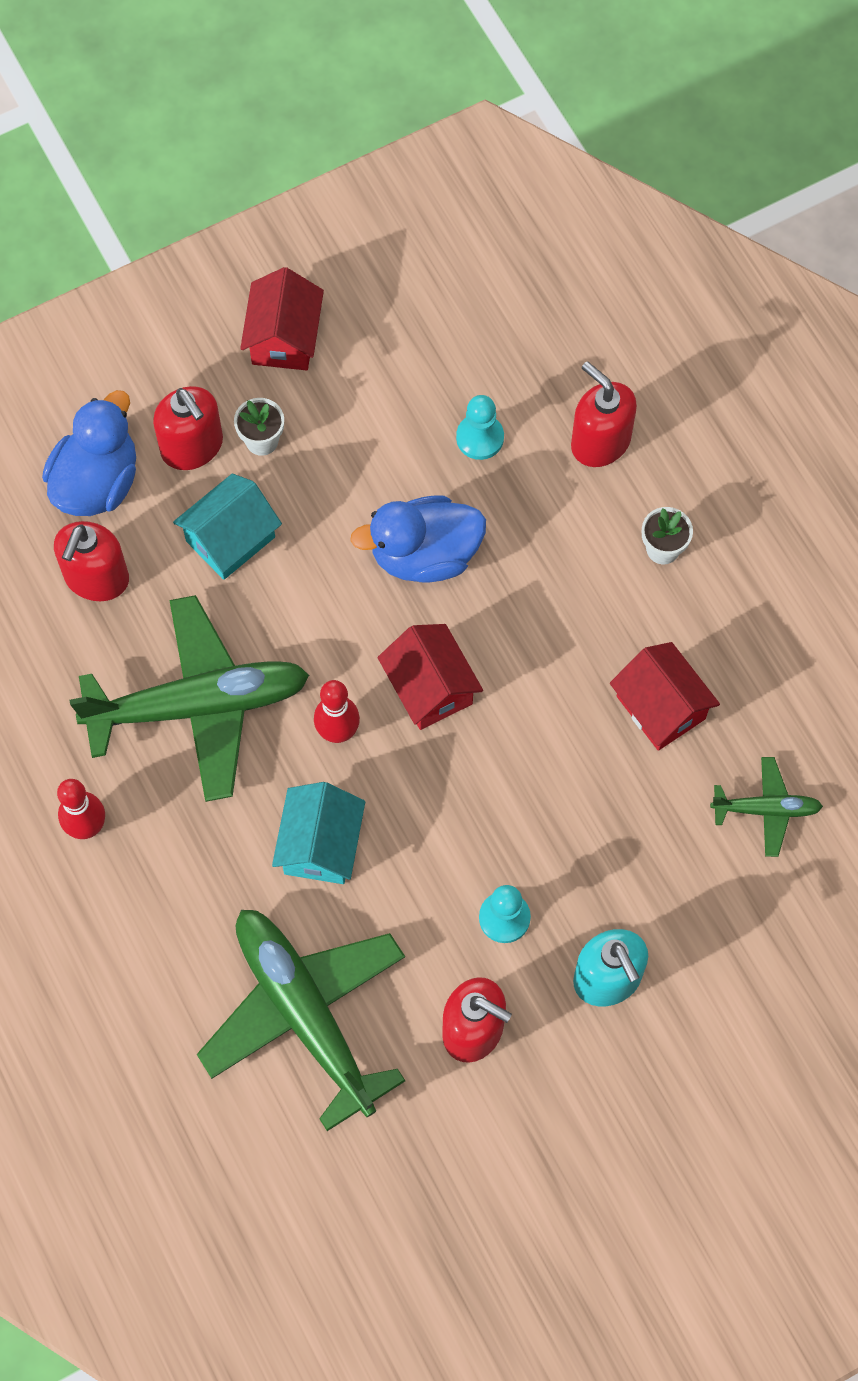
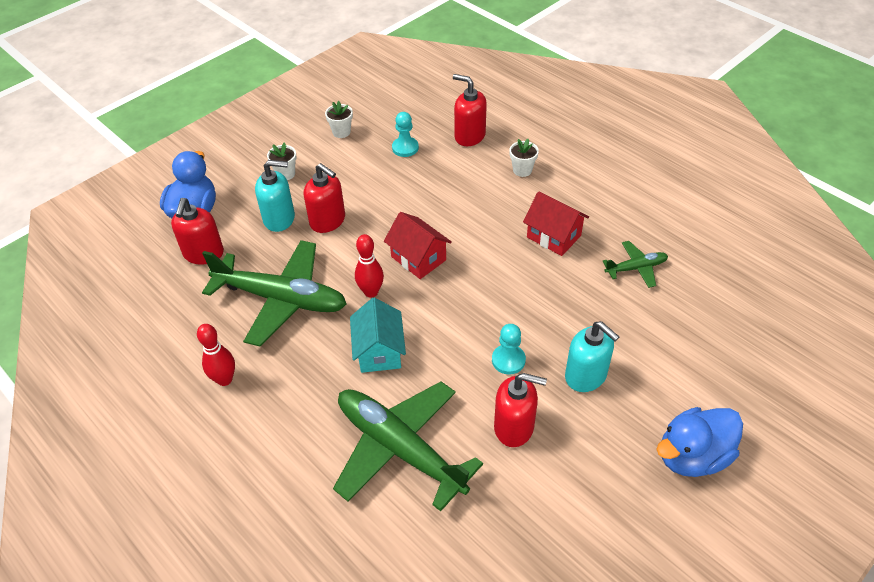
camera: 15 degrees left, 20 degrees down
green plane [70,595,309,802] -> green plane turned 45 degrees clockwise [202,240,346,346]
red soap dispenser [153,386,223,470] -> red soap dispenser moved to [304,163,345,233]
turquoise house [173,474,282,580] -> turquoise soap dispenser [255,160,295,232]
red house [240,267,324,370] -> none
blue duck [350,495,486,583] -> blue duck moved to [656,407,743,477]
none -> white flower pot [325,101,353,138]

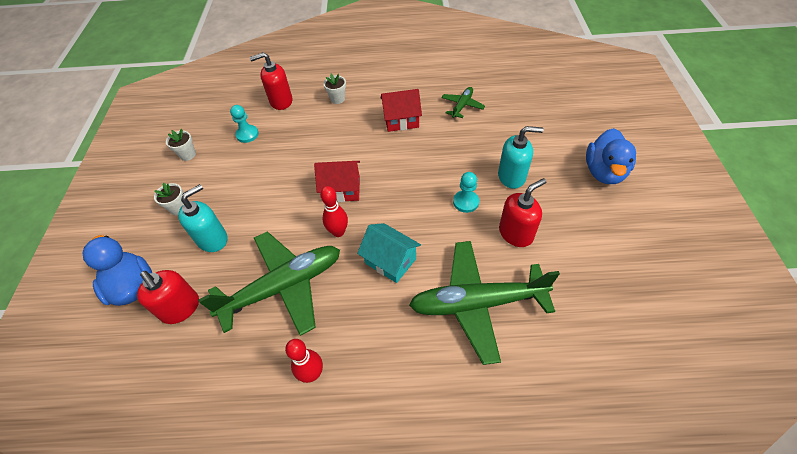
camera: 45 degrees left, 5 degrees up
red soap dispenser [304,163,345,233] -> none

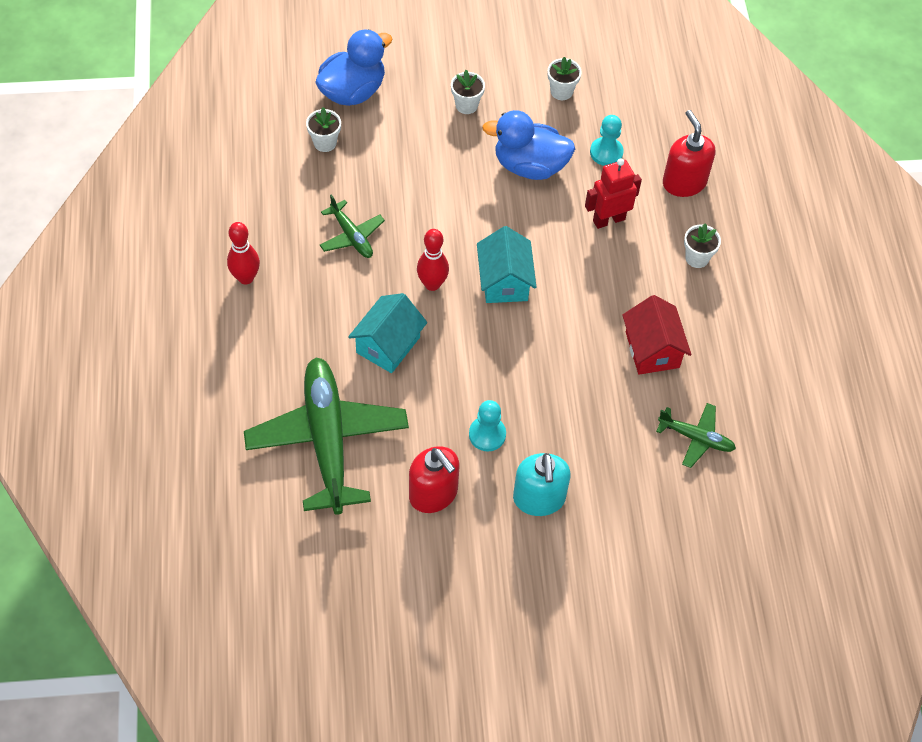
camera: 80 degrees right, 5 degrees up
red soap dispenser [137,270,199,324] -> white flower pot [306,107,341,152]
turquoise soap dispenser [178,184,228,252] -> none
green plane [198,231,340,336] -> green plane [320,194,385,258], size x0.47
red house [314,161,360,202] -> turquoise house [477,226,536,303]
blue duck [586,128,636,184] -> blue duck moved to [482,110,575,180]
none -> red robot [585,158,642,229]

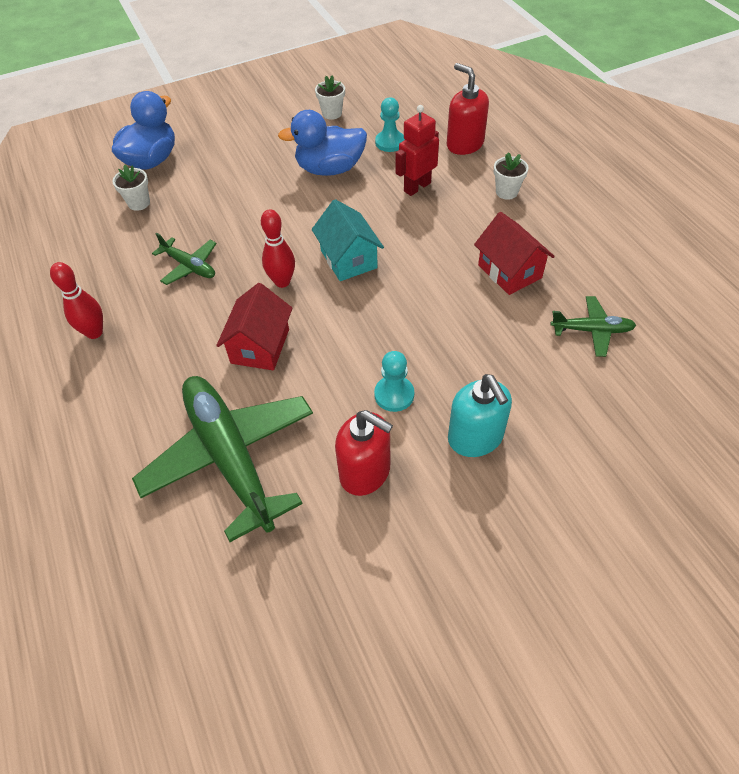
camera: 15 degrees left, 5 degrees down
turquoise house [348,293,427,373] -> red house [216,283,293,370]
white flower pot [451,70,485,114] -> none

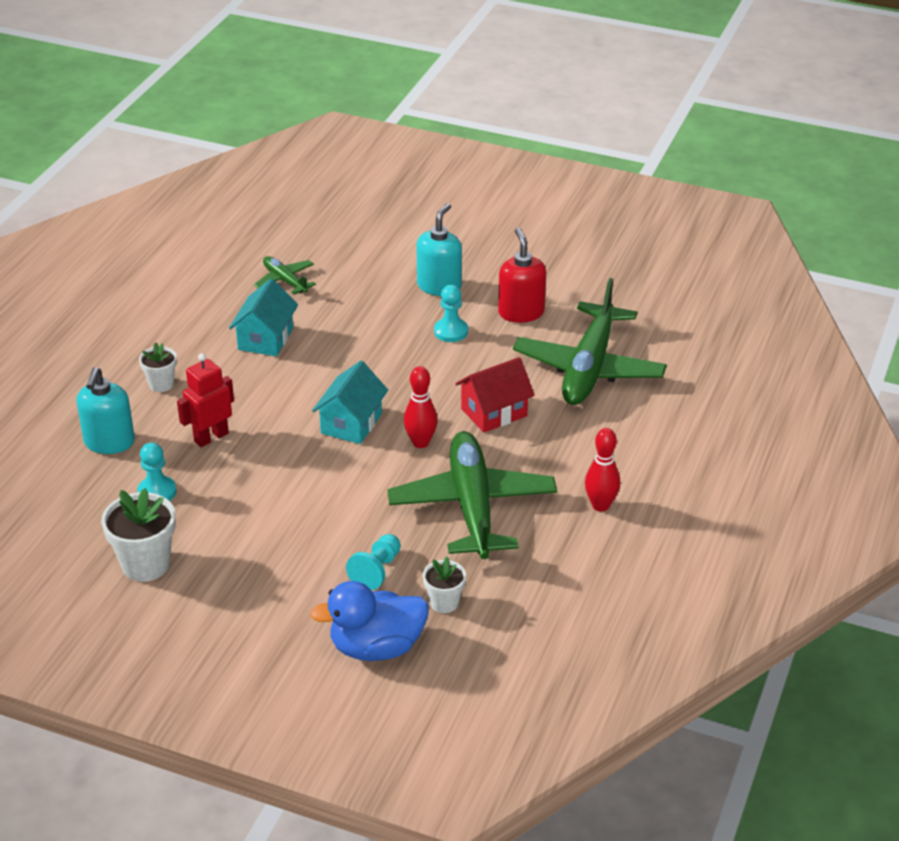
camera: 135 degrees left, 15 degrees down
green plane [152,233,217,285] -> green plane [387,431,557,559], size x2.12
blue duck [278,110,367,176] -> none
white flower pot [315,76,345,120] -> white flower pot [101,488,176,582], size x1.71
red robot [396,105,439,196] -> red robot turned 135 degrees clockwise [177,353,234,447]
red soap dispenser [447,63,489,155] -> turquoise soap dispenser [76,367,135,454]
red house [474,212,555,295] -> turquoise house [229,279,298,356]
none -> turquoise pawn [346,534,401,590]

